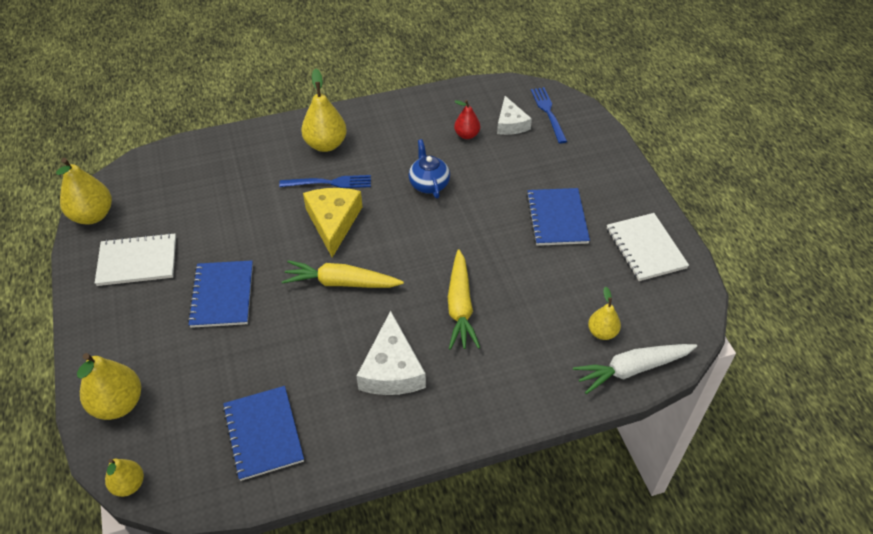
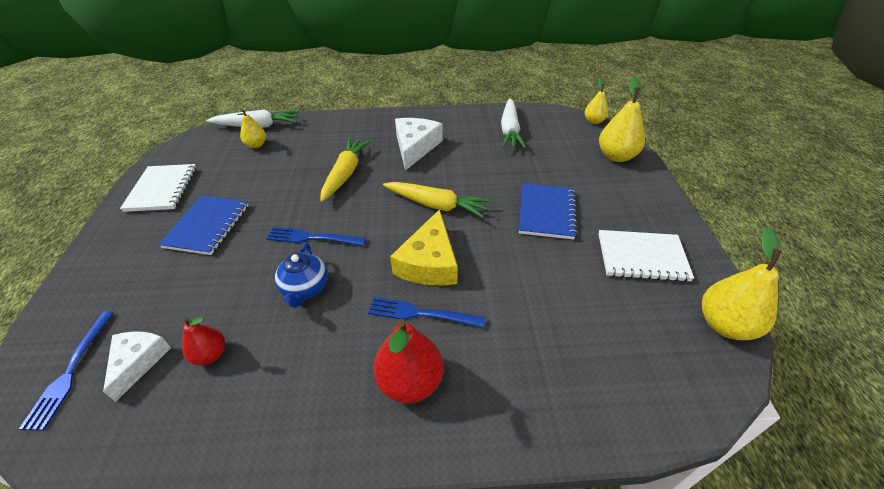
camera: 165 degrees left, 5 degrees down
blue notebook [223,386,304,481] -> white carrot [501,98,526,148]
yellow pear [301,69,347,152] -> red pear [373,319,444,403]
none -> blue fork [266,227,366,246]

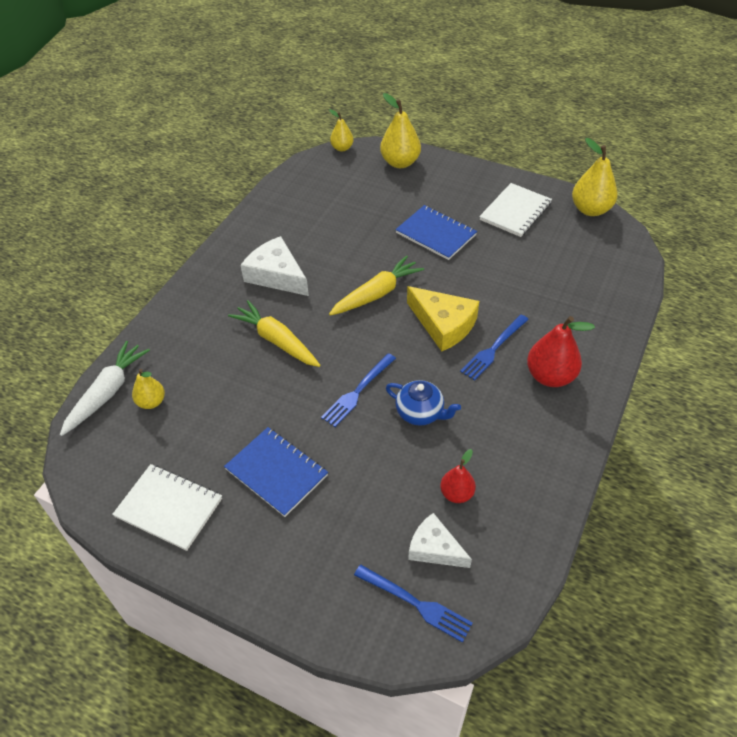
camera: 60 degrees left, 5 degrees up
white carrot [501,98,526,148] -> none

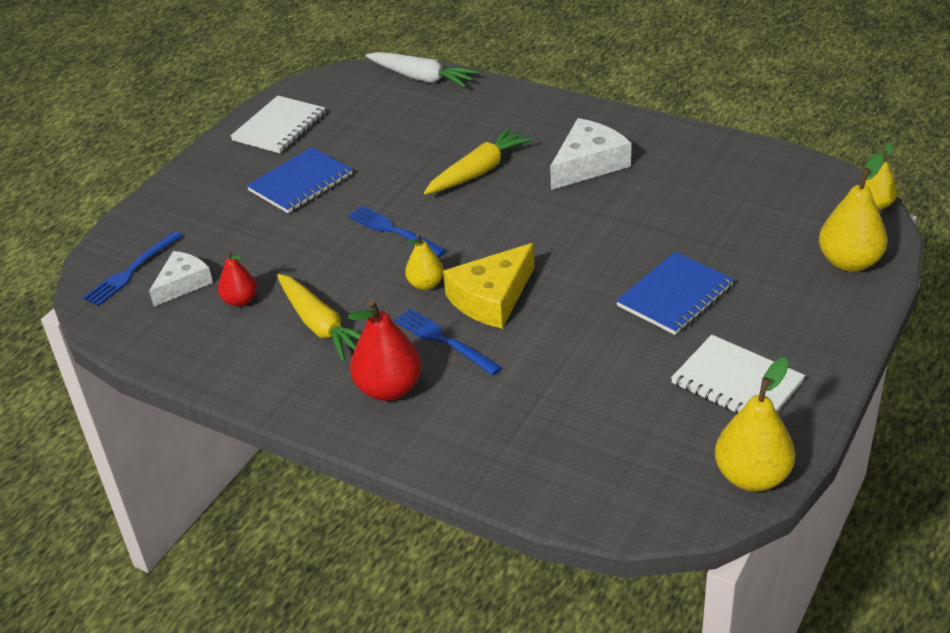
camera: 95 degrees right, 10 degrees down
yellow pear [132,369,165,409] -> yellow pear moved to [405,234,444,290]
yellow carrot [329,255,424,316] -> yellow carrot moved to [277,274,361,362]
blue teapot [386,380,461,426] -> none

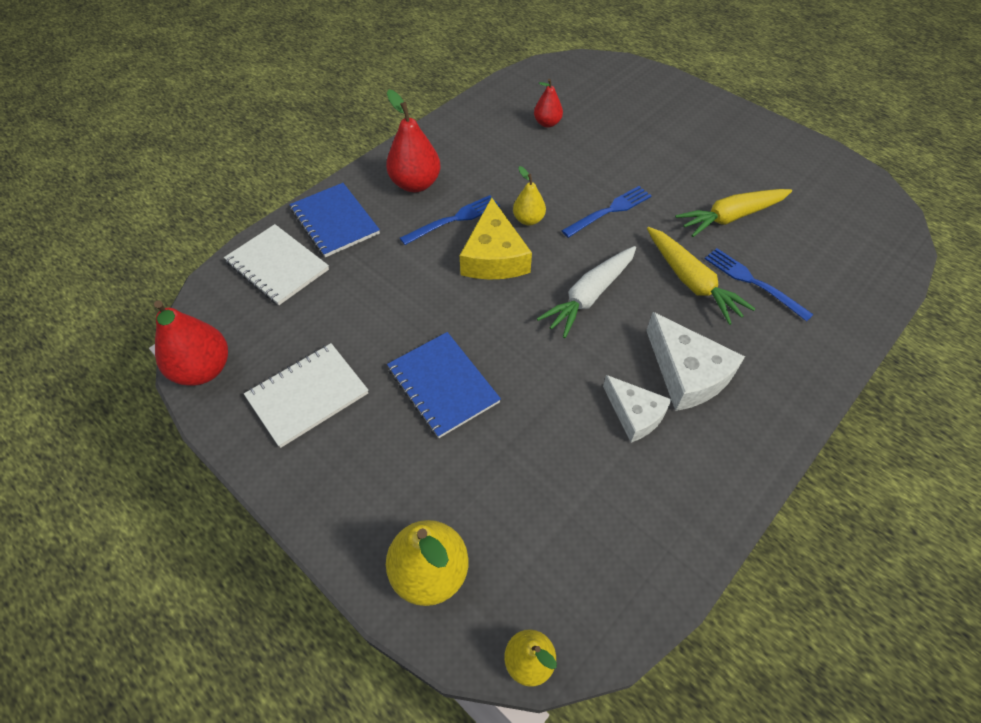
camera: 100 degrees right, 15 degrees up
blue fork [83,231,182,306] -> blue fork moved to [705,248,814,322]
white cheese [149,251,213,306] -> white cheese moved to [603,375,672,442]
white notebook [230,96,325,153] -> white notebook moved to [224,224,329,305]
blue notebook [247,147,353,213] -> blue notebook moved to [289,183,380,257]
yellow carrot [277,274,361,362] -> yellow carrot moved to [675,189,792,237]
white carrot [366,52,479,87] -> white carrot moved to [537,246,636,338]
yellow cheese [443,243,534,329] -> yellow cheese turned 150 degrees counterclockwise [460,198,532,280]
yellow pear [715,357,795,492] -> red pear [154,300,228,386]

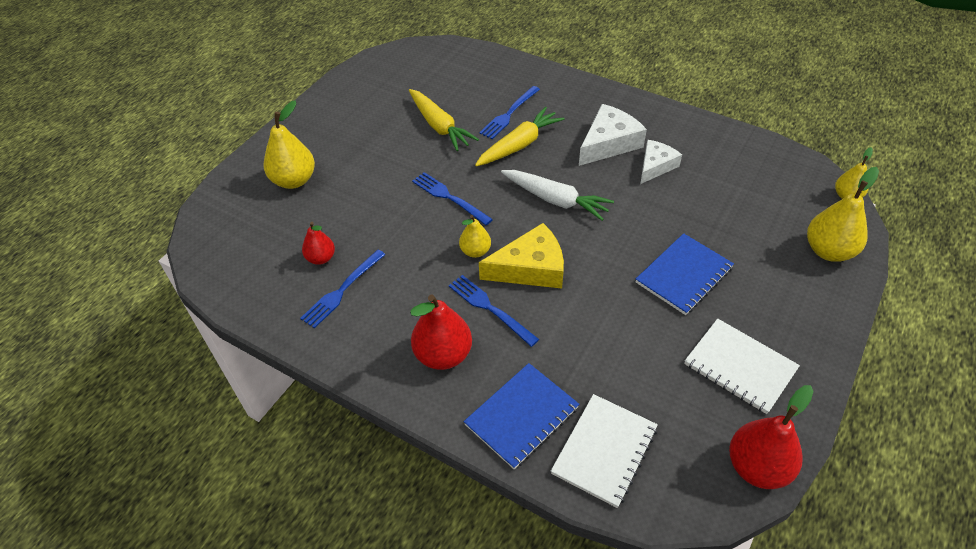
camera: 100 degrees left, 5 degrees down
none -> yellow pear [264,100,315,189]
none -> blue fork [300,250,386,328]

